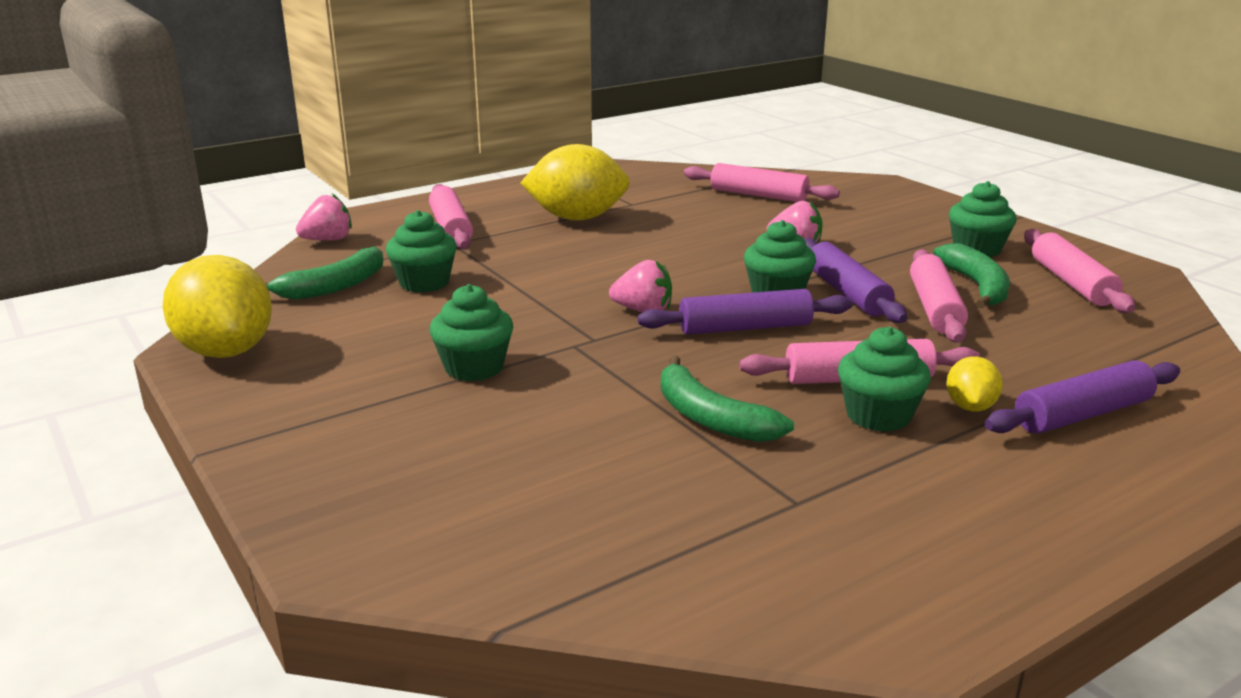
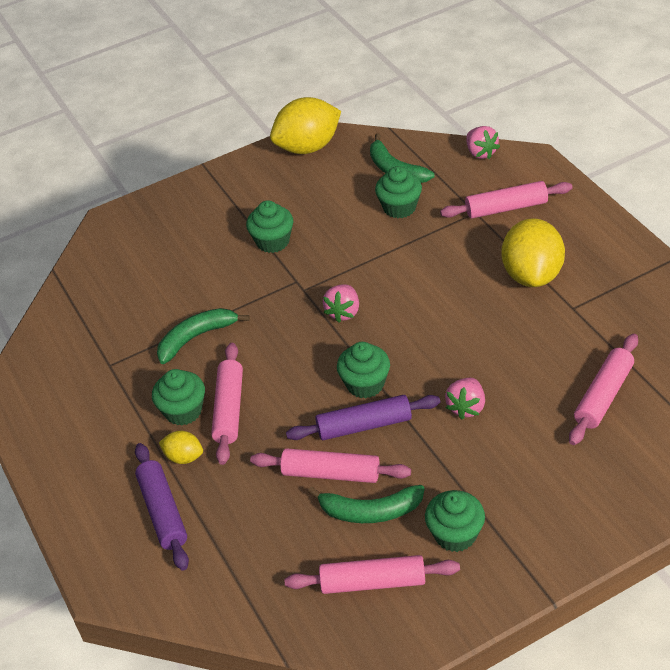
camera: 100 degrees right, 20 degrees up
purple rolling pin [637,289,852,335] -> none

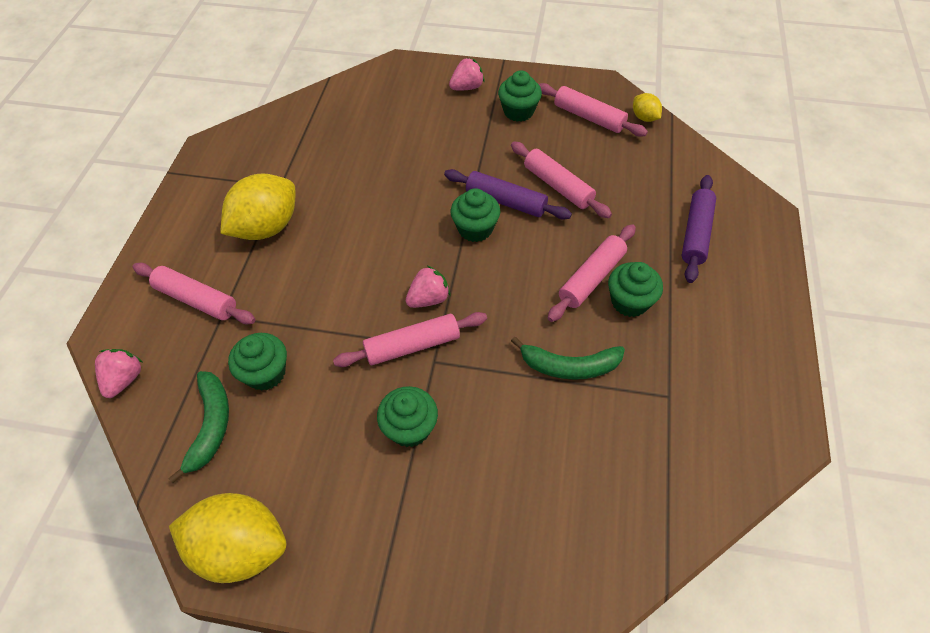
camera: 145 degrees left, 10 degrees up
yellow lemon [159,431,203,464] -> yellow lemon moved to [633,93,662,122]
green banana [308,485,425,523] -> none
pink strawberry [445,378,485,419] -> pink strawberry moved to [449,58,485,90]
pink rolling pin [569,334,638,445] -> pink rolling pin moved to [333,312,487,367]

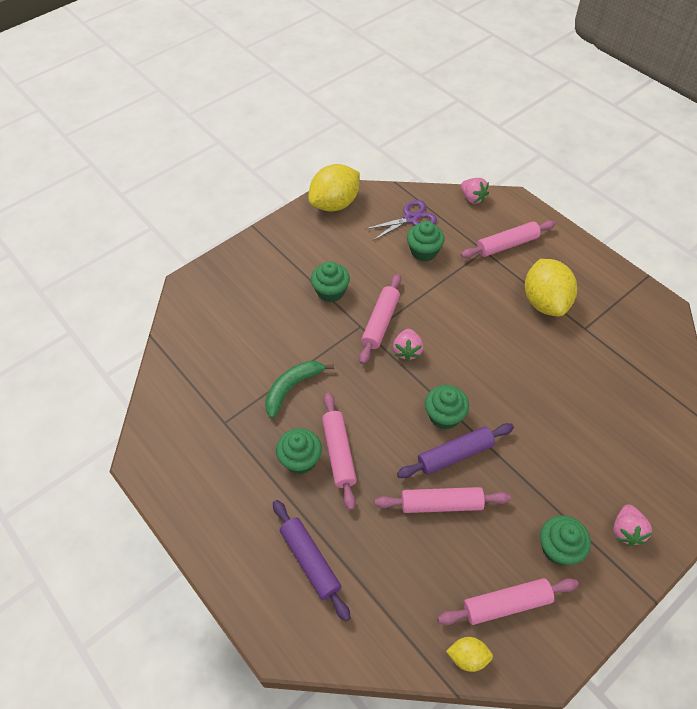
camera: 130 degrees right, 0 degrees up
green banana [168,371,229,483] -> purple scissors [366,200,437,241]

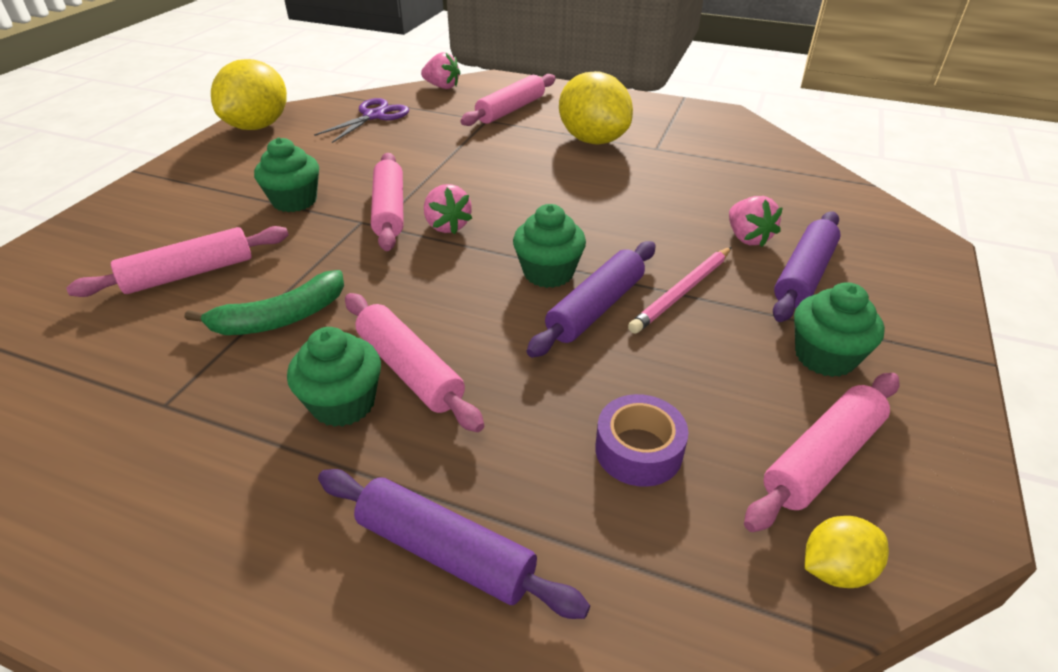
camera: 30 degrees left, 15 degrees down
green banana [265,361,334,418] -> green banana turned 135 degrees counterclockwise [185,270,344,335]
pink rolling pin [375,487,511,513] -> pink rolling pin moved to [66,226,289,297]
green cupcake [407,221,445,262] -> none
pink strawberry [613,504,652,546] -> pink strawberry moved to [729,196,782,247]
none -> purple tape [595,394,688,487]
none -> pink pencil [628,247,732,334]
none -> purple rolling pin [773,211,841,322]

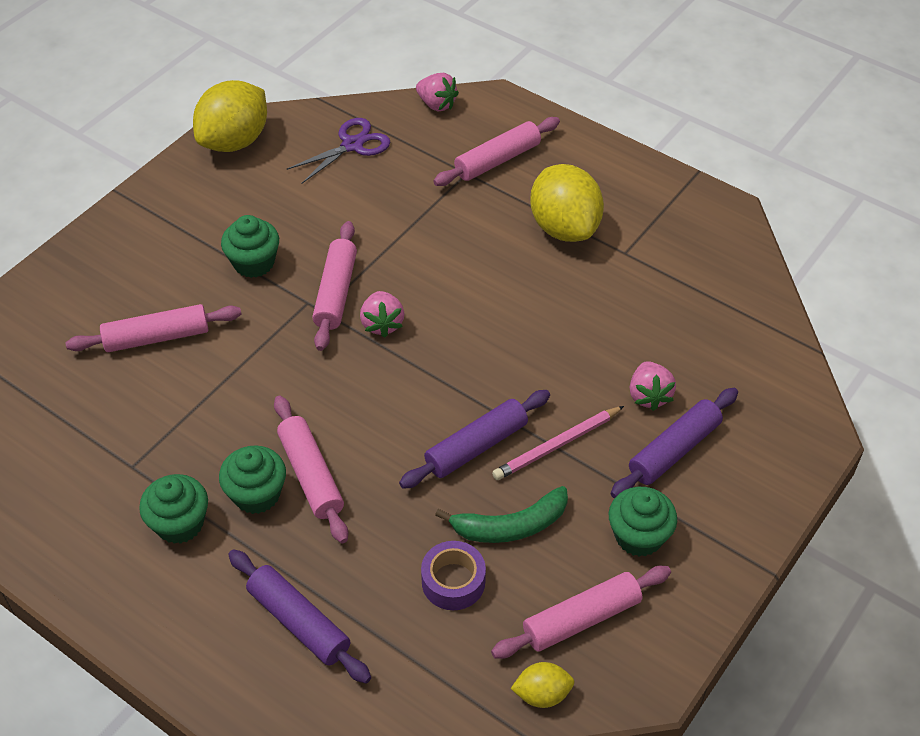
camera: 15 degrees right, 10 degrees up
green banana [185,270,344,335] -> green banana moved to [435,486,568,543]
green cupcake [513,204,586,288] -> green cupcake moved to [139,474,208,544]

